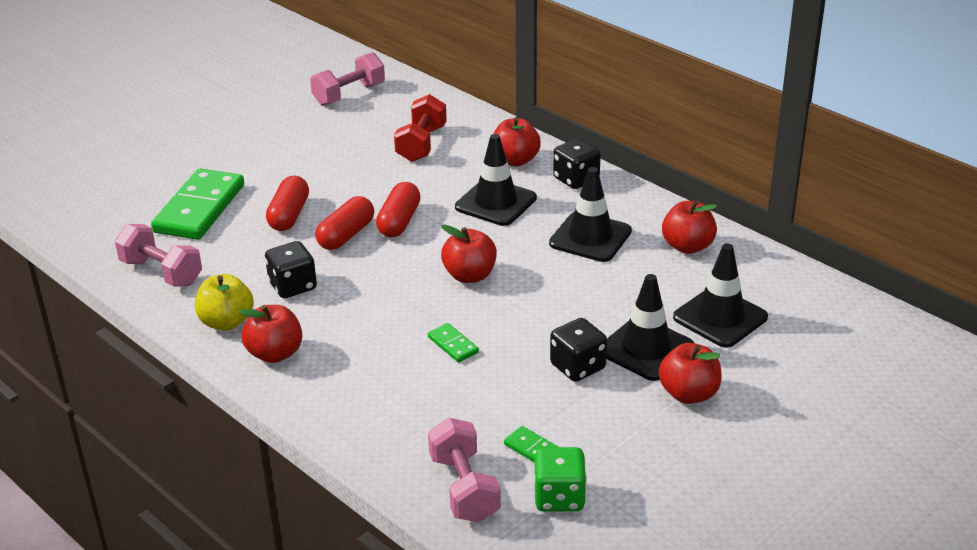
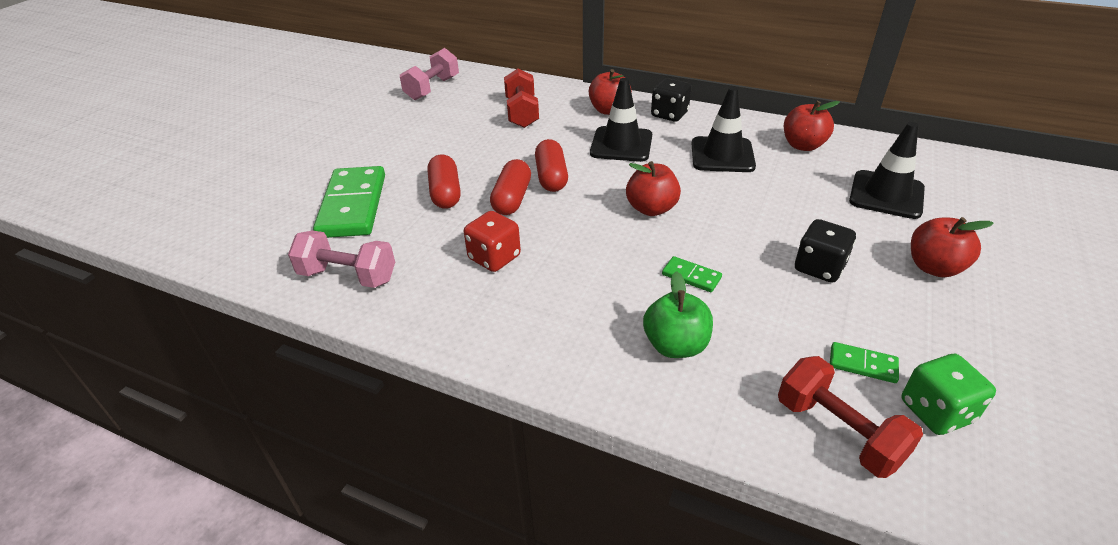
camera: 20 degrees left, 5 degrees up
yellow apple [195,274,254,331] -> none
red apple [239,305,302,363] -> none
black dice [265,241,317,298] -> red dice [464,211,521,272]
pink dumbbell [428,418,501,522] -> red dumbbell [778,356,923,478]
black traffic cone [606,274,694,381] -> none
none -> green apple [643,271,713,358]

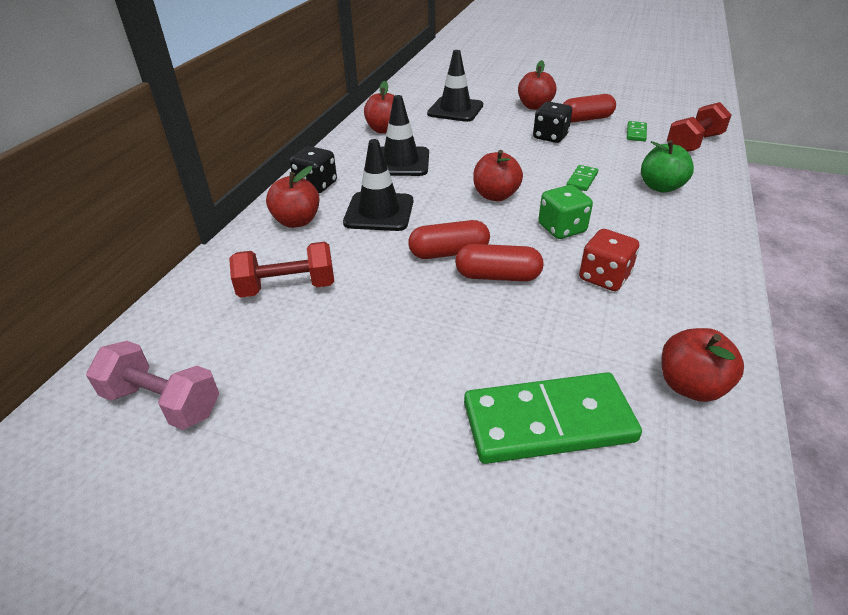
camera: 95 degrees left, 0 degrees up
pink dumbbell [288,230,395,288] -> red apple [662,328,744,402]
red capsule [427,155,461,209] -> red capsule moved to [563,94,616,123]
green dice [901,354,996,435] -> green dice moved to [538,185,593,239]

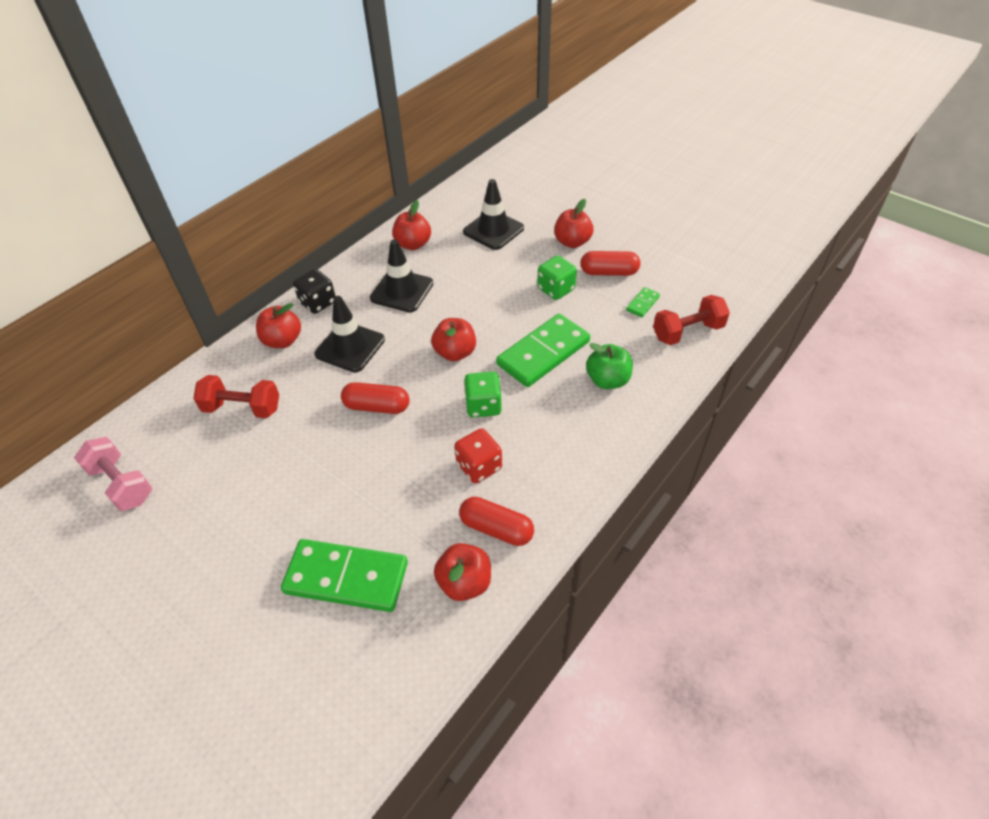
camera: 20 degrees right, 10 degrees up
red capsule [455,244,544,282] -> red capsule moved to [459,497,534,546]
black dice [533,102,572,143] -> green dice [537,255,577,300]
green domino [566,165,598,191] -> green domino [496,314,590,387], size x2.29

